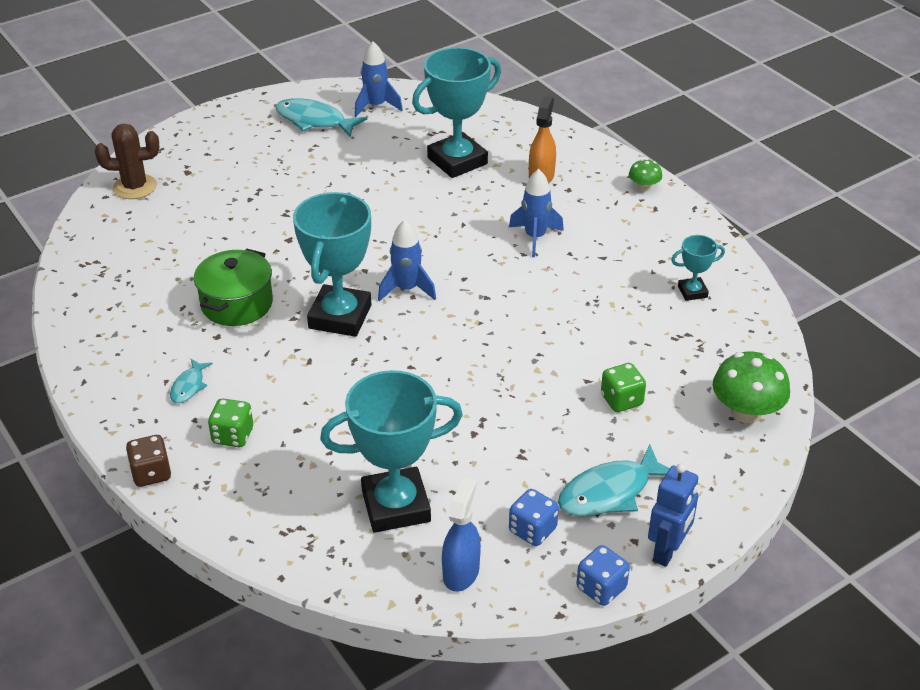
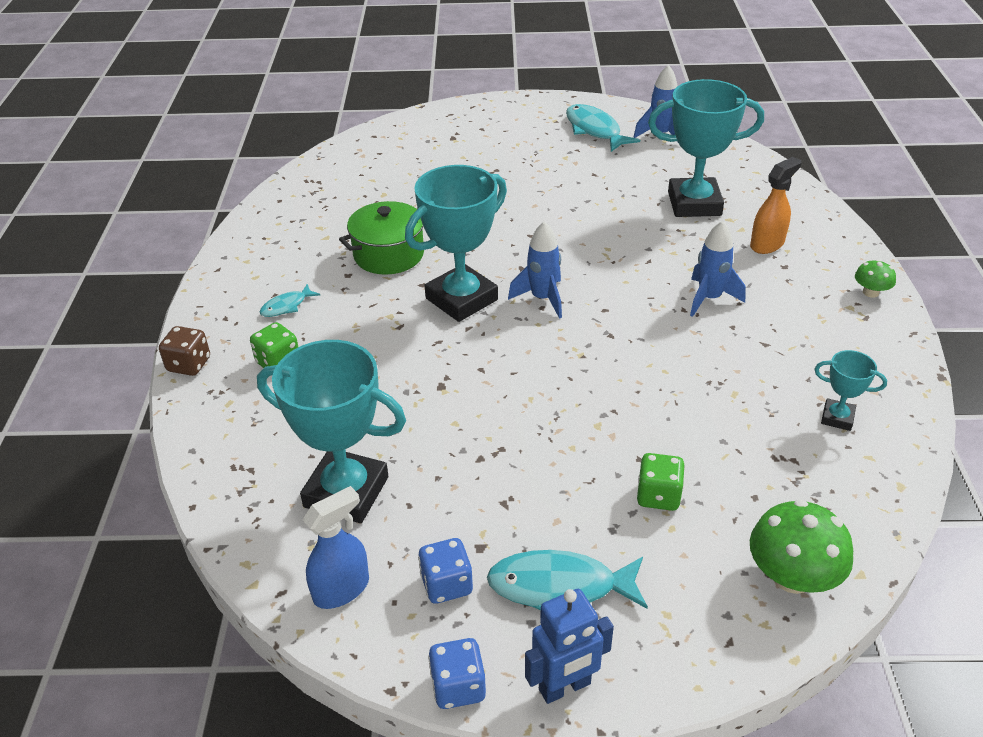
camera: 35 degrees right, 0 degrees up
brown cactus [95,124,159,199] -> none

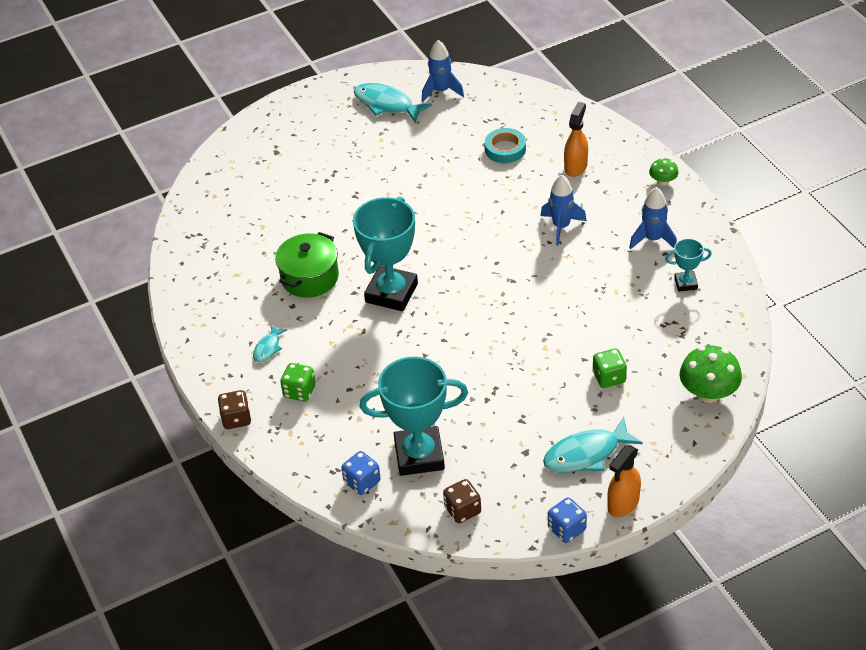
camera: 25 degrees left, 5 degrees up
blue spray bottle [303,486,369,609] -> brown dice [443,479,481,523]
blue dice [418,538,473,604] -> blue dice moved to [341,451,381,495]
blue rocket [508,221,562,319] -> blue rocket moved to [629,187,677,249]
blue robot [525,589,614,704] -> orange spray bottle [607,445,641,517]
turquoise trophy [648,79,764,217] -> turquoise tape [485,128,526,163]

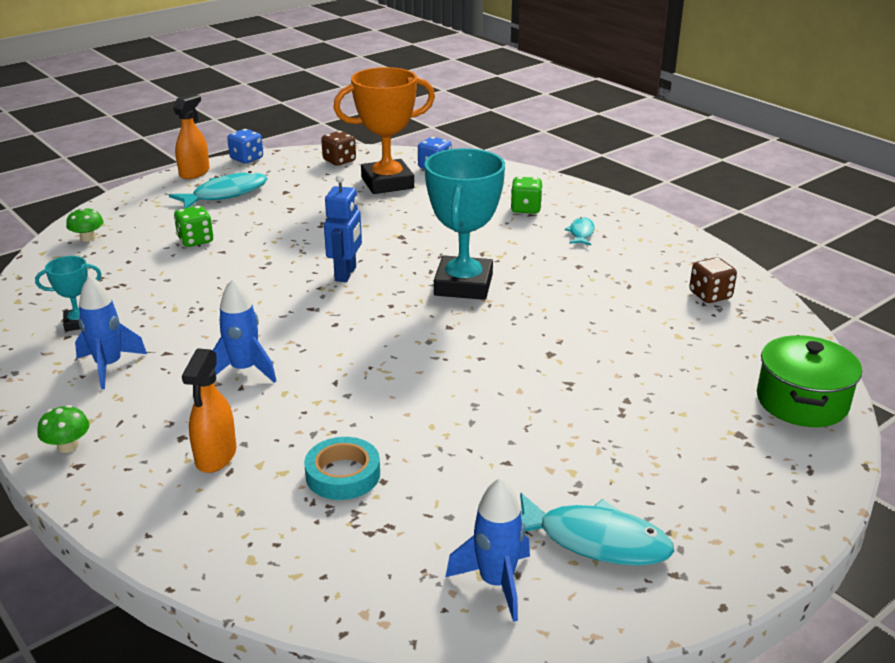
camera: 165 degrees right, 15 degrees down
brown dice [218,390,251,429] -> brown dice moved to [689,257,737,303]
green pot [275,232,339,298] -> green pot moved to [757,335,862,427]
turquoise trophy [360,357,468,476] -> orange trophy [333,67,435,194]
green mushroom [680,345,742,403] -> green mushroom [66,207,104,242], size x0.54
none -> blue robot [324,175,362,282]

